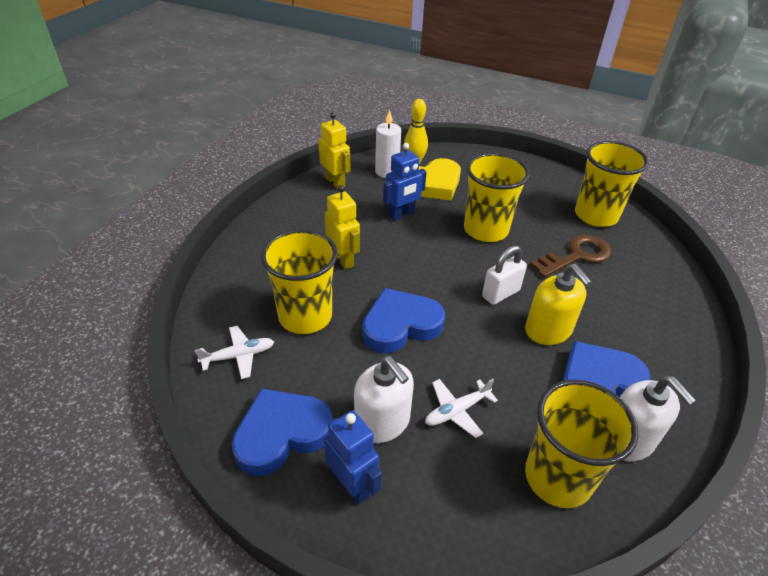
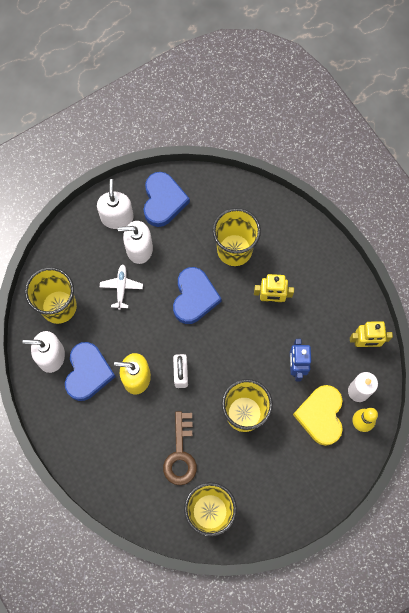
camera: 125 degrees right, 30 degrees up
white plane [195,326,274,379] -> none
blue robot [324,410,382,505] -> white soap dispenser [97,179,134,229]

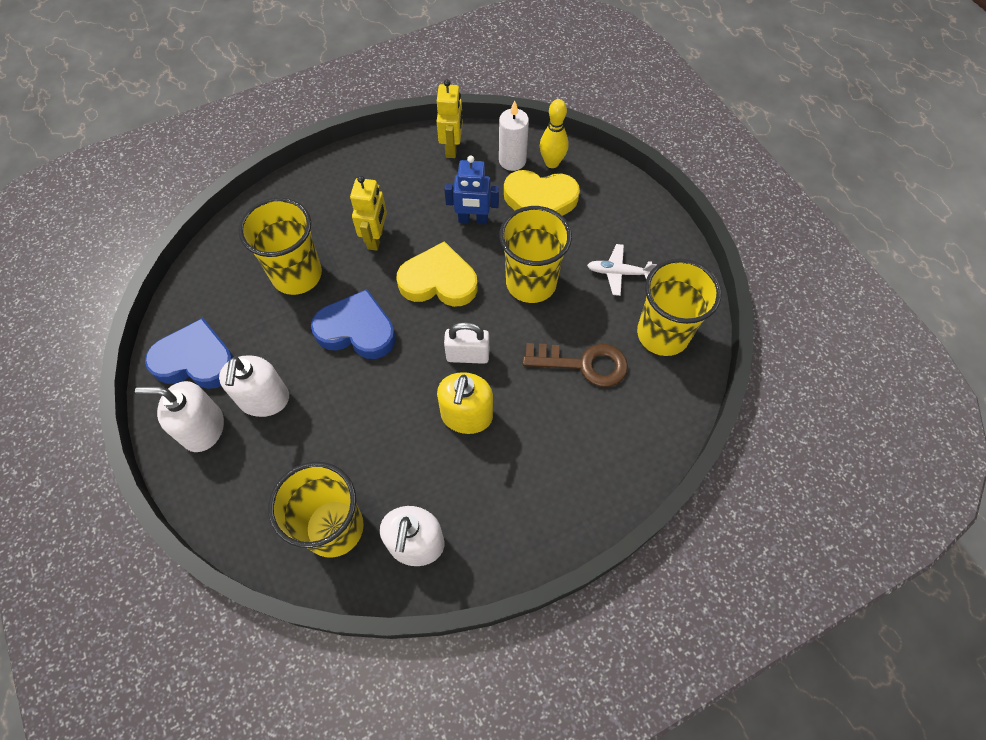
camera: 85 degrees left, 10 degrees down
blue heart [65,342,116,401] -> none
white plane [100,264,143,310] -> white plane moved to [587,244,657,296]
none -> yellow heart [397,241,478,307]

